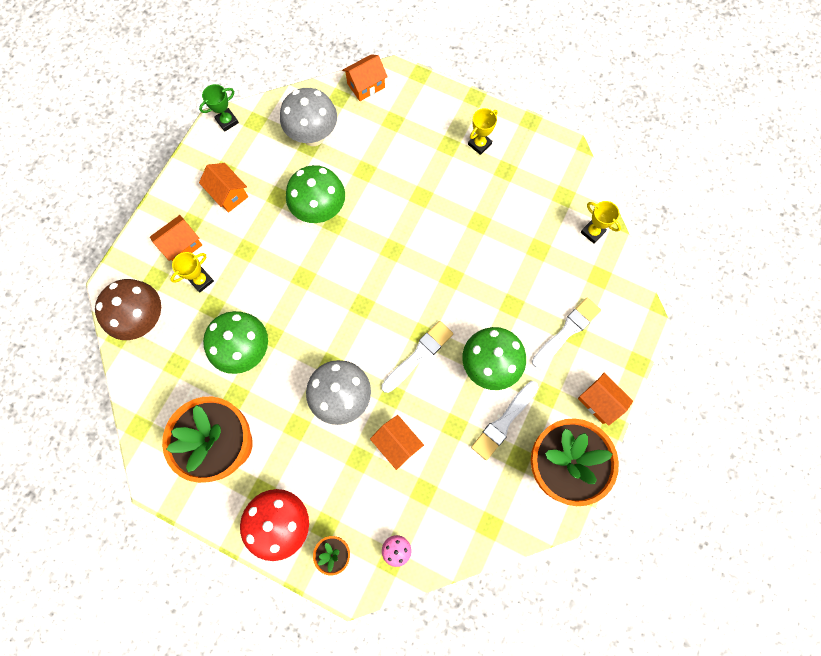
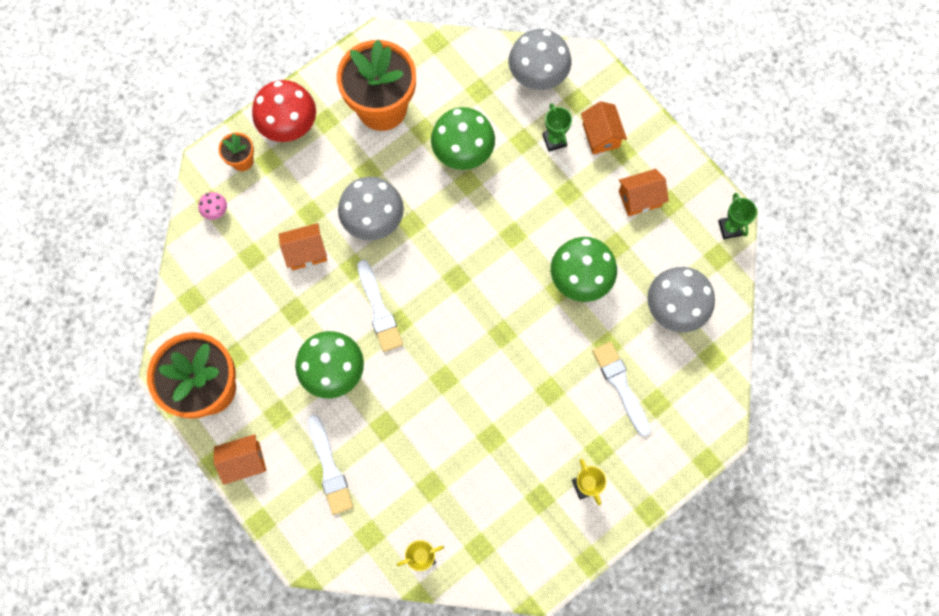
camera: 115 degrees right, 0 degrees up
brown mushroom [95,279,161,340] -> grey mushroom [509,29,571,90]
yellow trophy [170,252,214,293] -> green trophy [543,103,572,152]
orange house [342,54,388,101] -> none
white brush [471,381,538,460] -> white brush moved to [593,342,651,436]

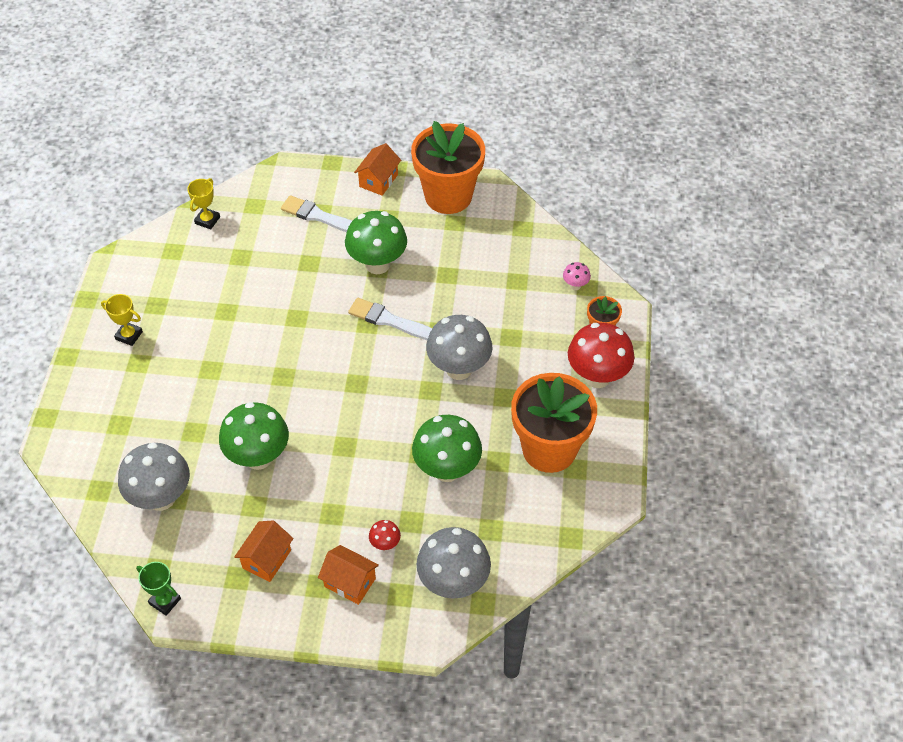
camera: 135 degrees right, 20 degrees down
orange house [279,223,327,270] -> none
green trophy [543,103,572,152] -> red mushroom [369,520,401,550]
white brush [593,342,651,436] -> none

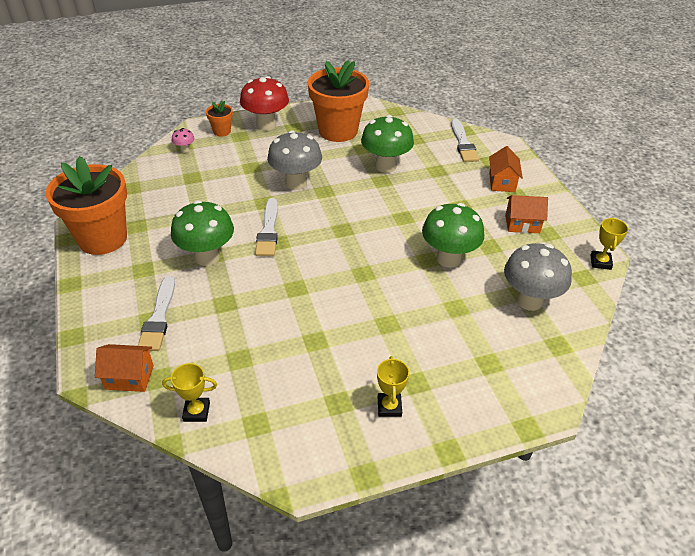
camera: 115 degrees left, 10 degrees down
green trophy [136,562,181,616] -> yellow trophy [590,217,628,270]
orange house [354,143,401,196] -> orange house moved to [95,344,154,392]
red mushroom [369,520,401,550] -> none
grey mushroom [416,527,491,599] -> white brush [451,119,479,162]

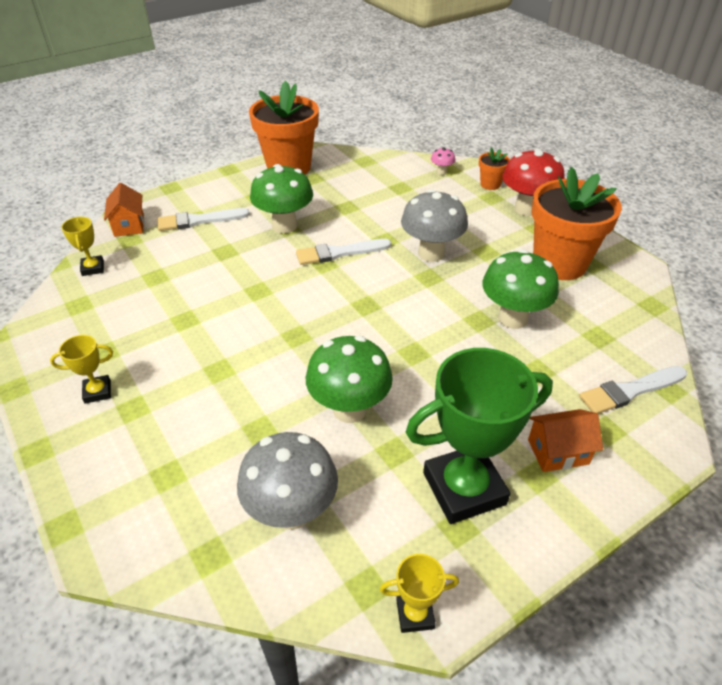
camera: 75 degrees right, 0 degrees up
orange house [505,195,548,233] -> green trophy [406,348,553,524]

